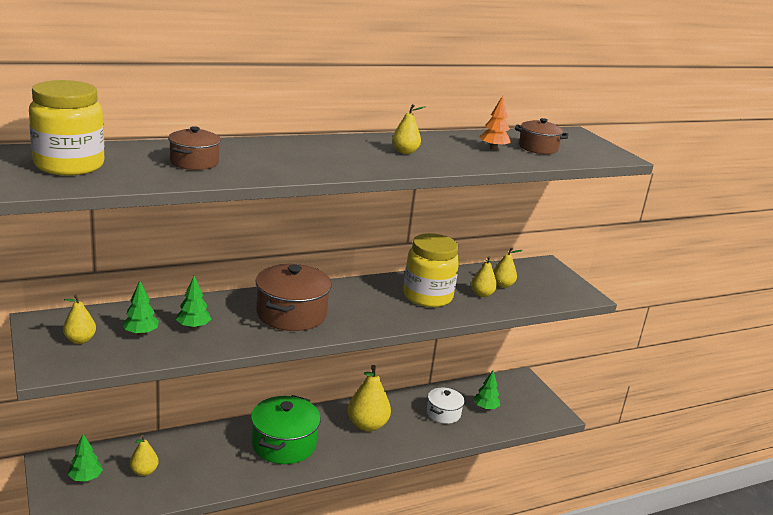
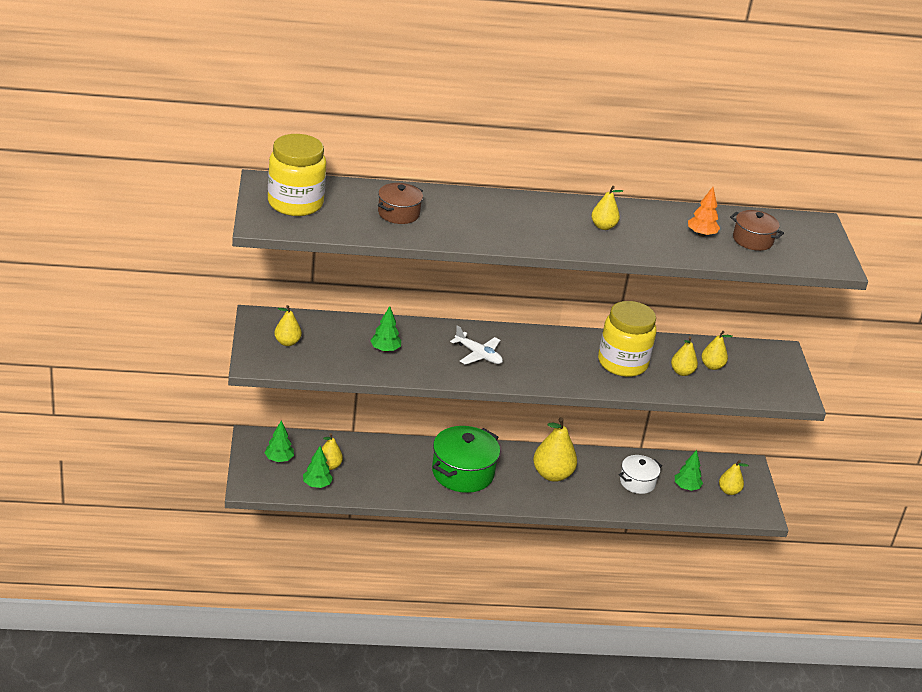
camera: 20 degrees right, 10 degrees up
green tree [122,281,159,336] -> green tree moved to [303,446,333,488]
brown pot [255,264,332,331] -> white plane [450,325,503,365]
none -> yellow pear [719,460,749,495]

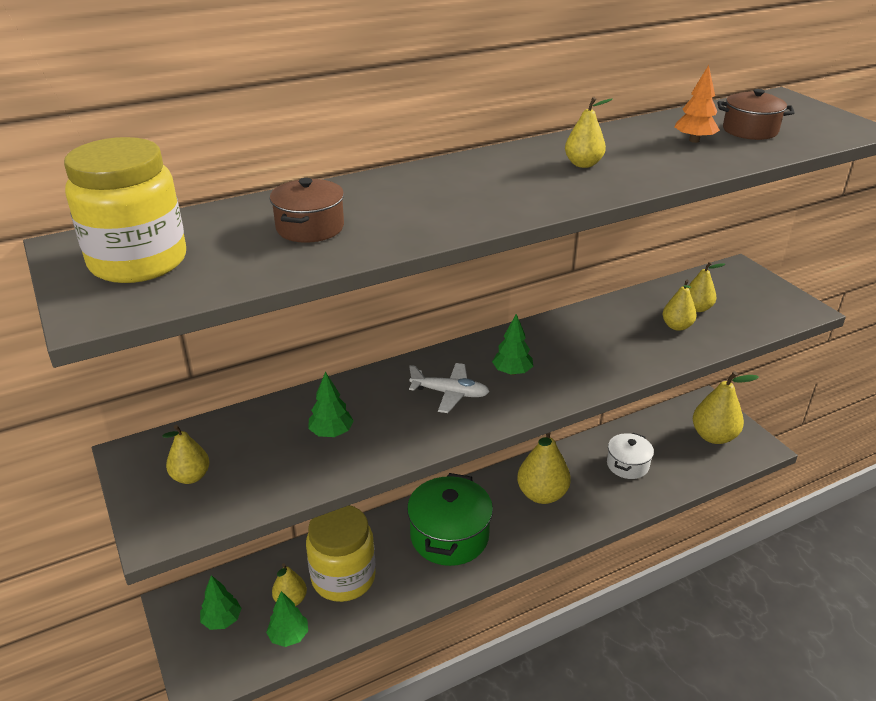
camera: 20 degrees left, 0 degrees up
yellow jar [598,301,657,377] -> yellow jar moved to [306,505,376,602]
green tree [675,450,703,491] -> green tree moved to [492,314,533,375]
yellow pear [719,460,749,495] -> yellow pear [693,371,759,444], size x1.75

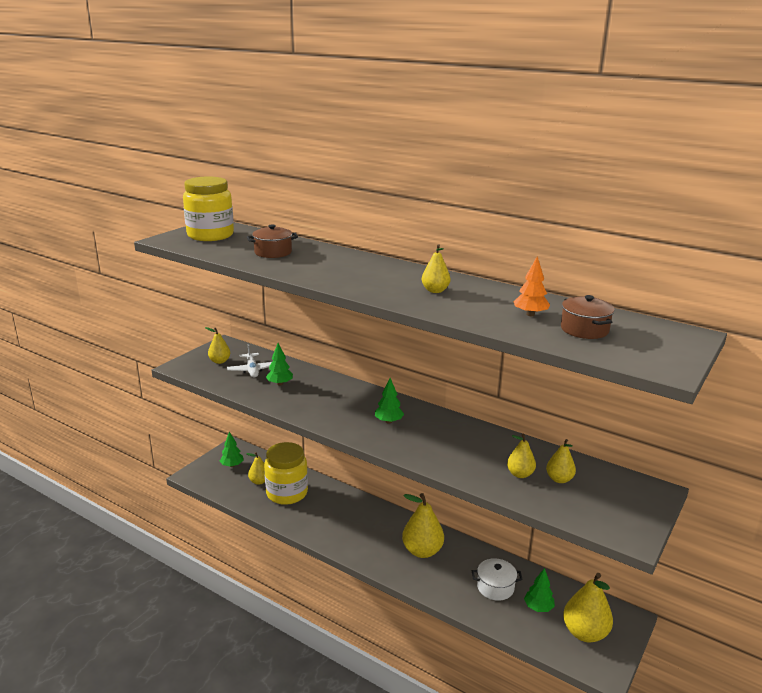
camera: 60 degrees right, 10 degrees down
green tree [266,591,308,647] -> green tree moved to [524,568,555,612]
green pot [407,473,493,566] -> none
white plane [409,363,490,413] -> white plane moved to [227,344,272,378]

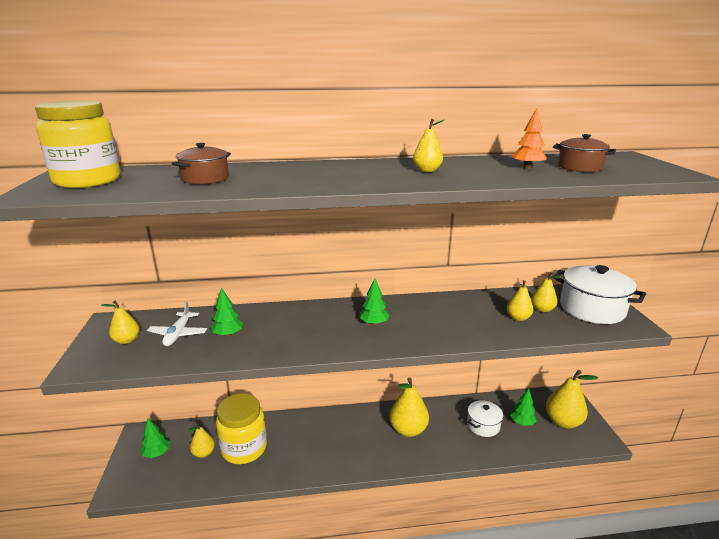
camera: 40 degrees left, 0 degrees up
white plane [227,344,272,378] -> white plane turned 60 degrees clockwise [147,301,207,346]
none -> white pot [554,265,646,324]

